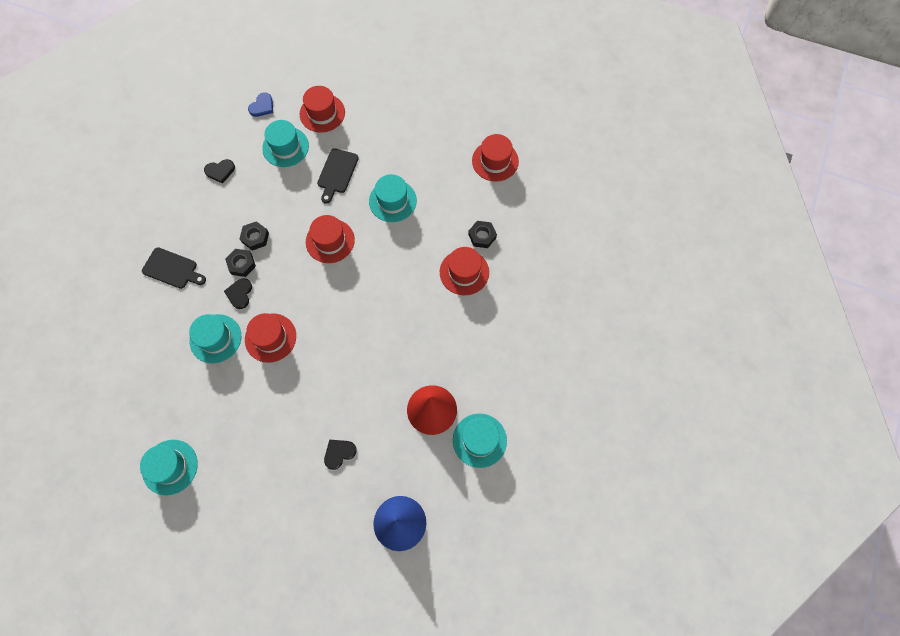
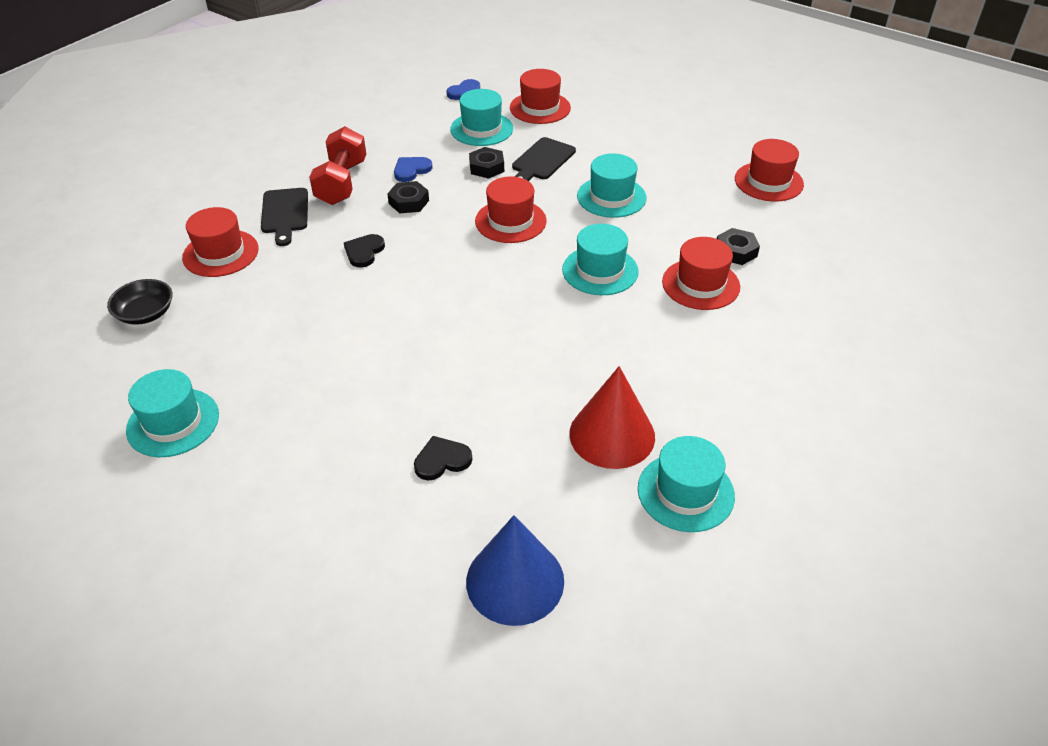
camera: 15 degrees right, 25 degrees down
black cutting board [142,247,206,289] -> black cutting board turned 45 degrees clockwise [261,188,308,246]
turquoise hat [189,314,241,363] -> turquoise hat moved to [562,224,639,295]
black heart [204,159,235,184] -> none
black nut [225,249,256,277] -> black nut moved to [469,147,504,179]
red hat [245,313,296,363] -> red hat moved to [182,207,259,277]
none -> black bowl [107,279,172,325]
none -> red dumbbell [309,126,366,205]
none -> blue heart [394,157,433,182]

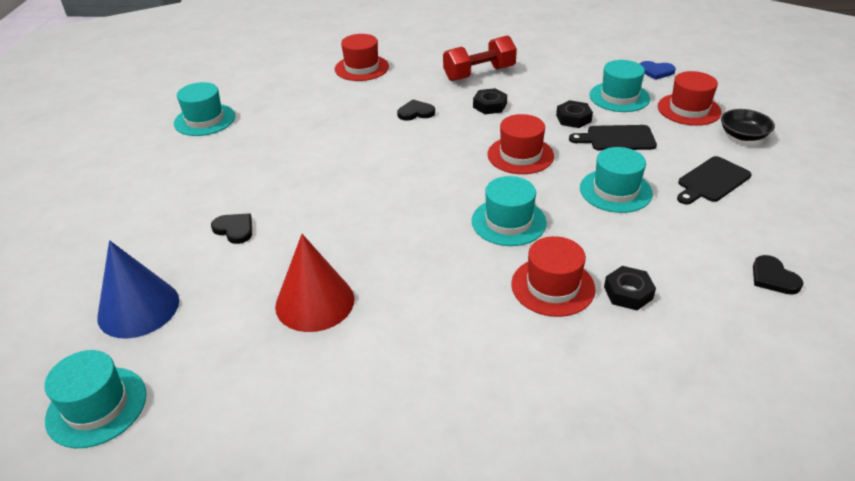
camera: 60 degrees right, 5 degrees down
black bowl [107,279,172,325] -> black bowl moved to [721,109,775,141]
black cutting board [261,188,308,246] -> black cutting board moved to [677,156,752,205]
blue heart [394,157,433,182] -> none
turquoise hat [638,436,735,532] -> turquoise hat moved to [44,350,147,448]
red hat [735,139,804,201] -> black heart [753,255,804,294]

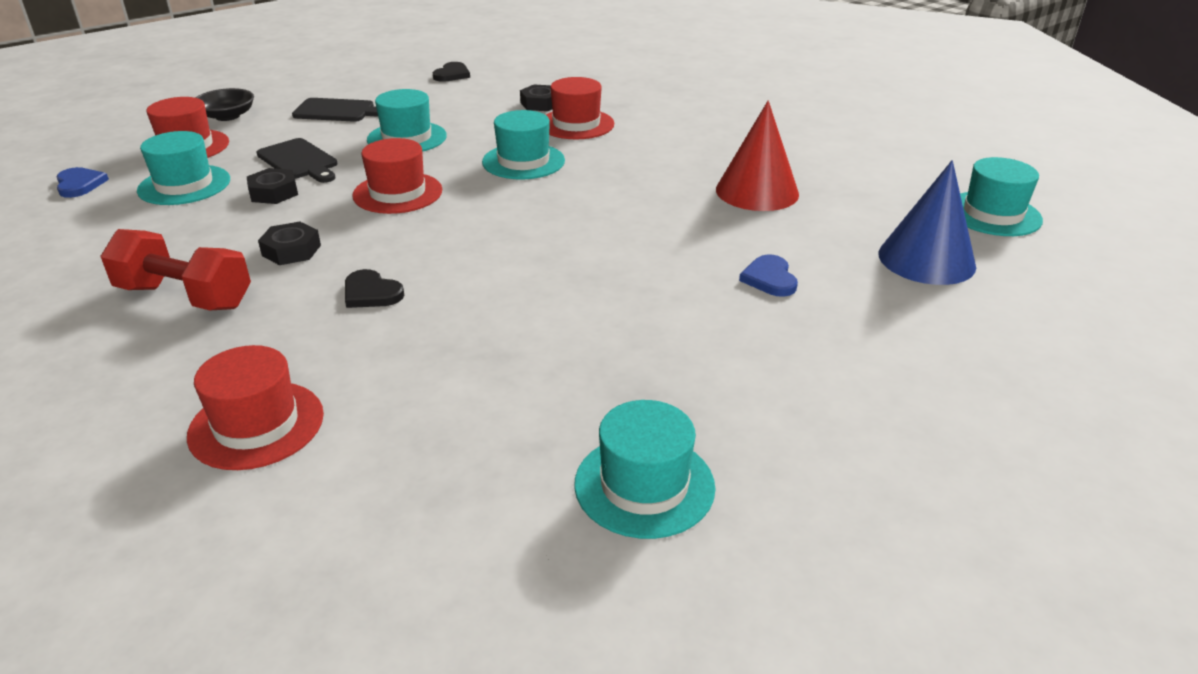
camera: 135 degrees left, 5 degrees down
black heart [211,213,252,244] -> blue heart [739,254,798,297]

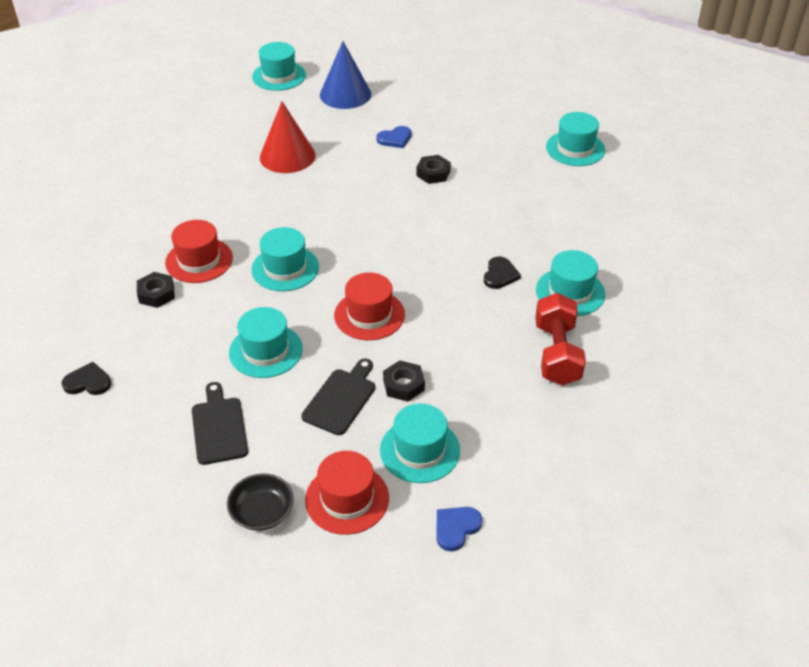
camera: 110 degrees left, 10 degrees up
red hat [187,345,324,470] -> none
black nut [258,222,321,265] -> black nut moved to [416,155,451,184]
none -> turquoise hat [536,250,605,316]

